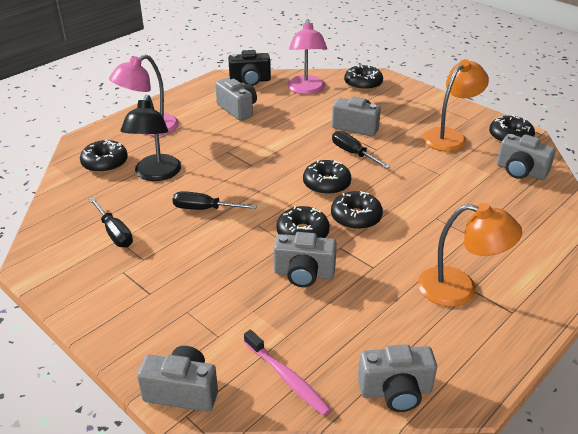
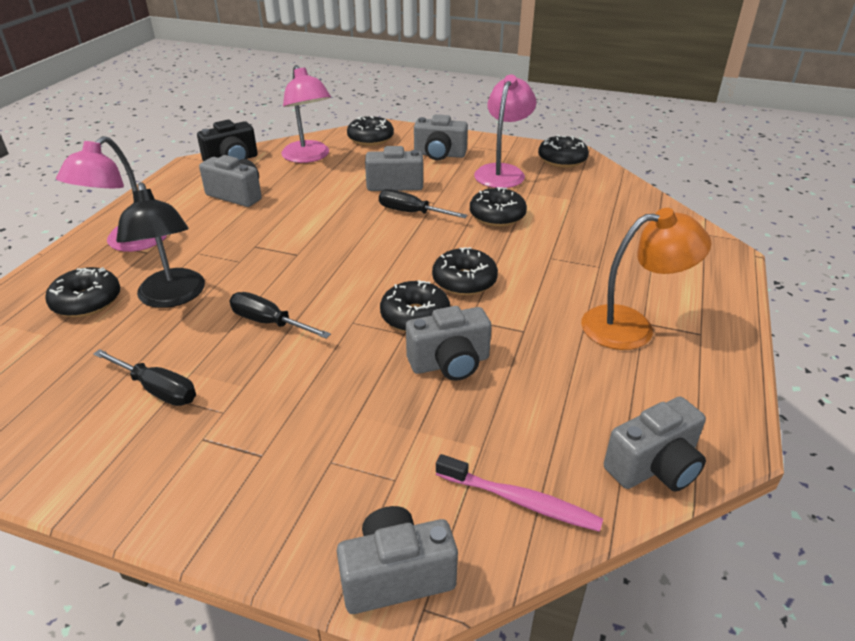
camera: 25 degrees left, 0 degrees up
black screwdriver [172,191,257,210] -> black screwdriver turned 45 degrees clockwise [229,292,331,339]
black donut [303,160,351,195] -> black donut moved to [470,187,527,227]
orange lamp [423,59,489,152] -> pink lamp [474,75,537,188]
grey camera [497,134,556,180] -> grey camera moved to [414,114,468,160]

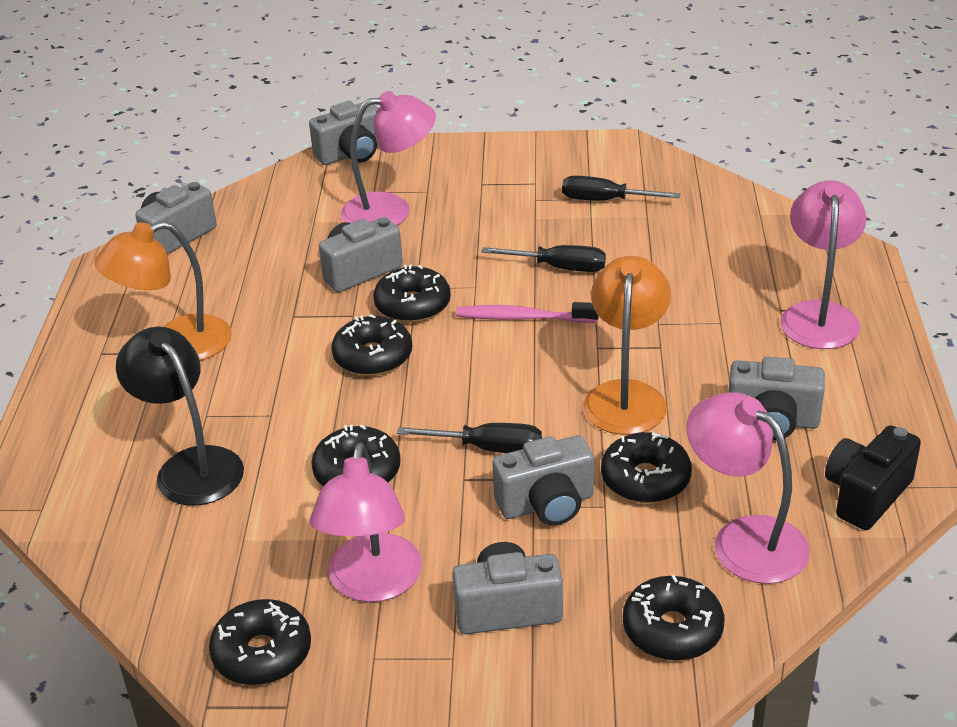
camera: 165 degrees right, 0 degrees up
black donut [45,267,120,317] -> black donut moved to [601,432,692,503]
black lamp [116,182,205,308] -> black lamp moved to [116,327,244,506]
pink toothbrush [436,454,603,532] -> pink toothbrush moved to [456,302,599,323]
none -> pink lamp [341,91,436,226]
none -> orange lamp [583,256,671,435]

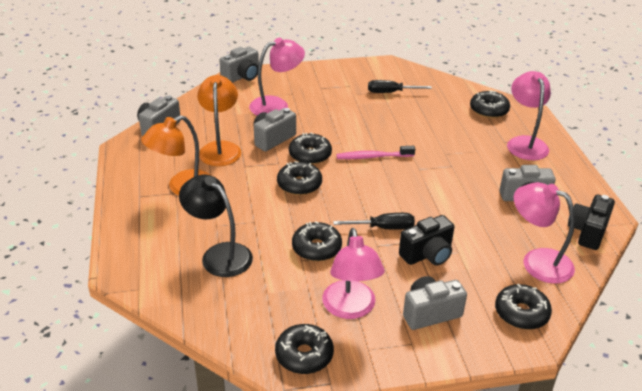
camera: 15 degrees left, 0 degrees up
black screwdriver [481,245,606,272] -> none
grey camera [492,435,594,526] -> black camera [399,215,454,265]
orange lamp [583,256,671,435] -> orange lamp moved to [197,75,241,166]
black donut [601,432,692,503] -> black donut moved to [470,90,510,118]

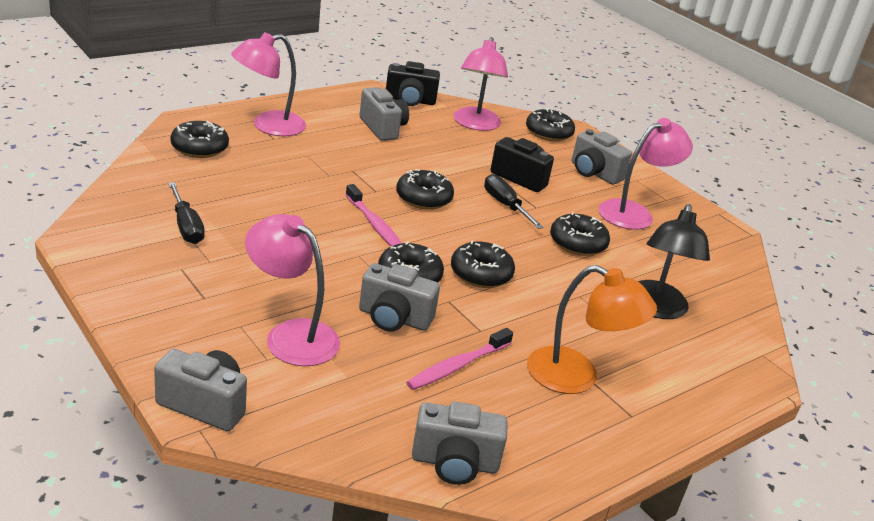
camera: 120 degrees left, 5 degrees down
orange lamp [197,75,241,166] -> pink toothbrush [406,328,513,390]
black donut [275,324,334,374] -> black donut moved to [396,169,454,210]

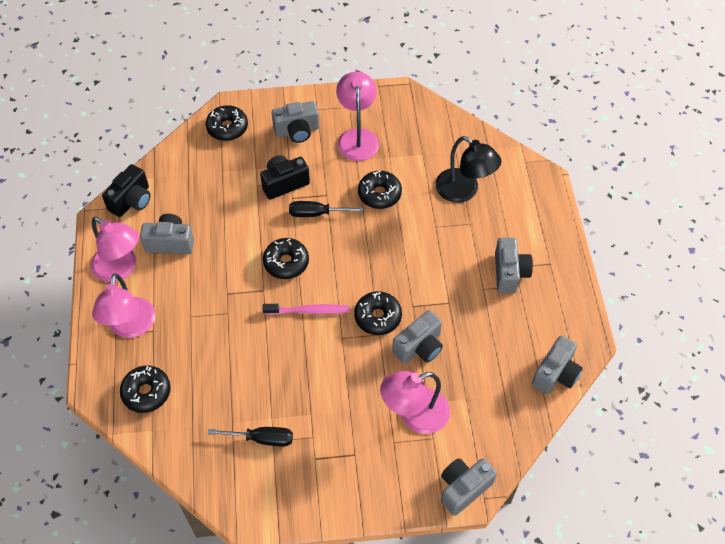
camera: 55 degrees left, 25 degrees up
pink toothbrush [406,328,513,390] -> none
black donut [451,241,515,288] -> none
pink lamp [454,37,508,131] -> pink lamp moved to [91,217,139,282]
orange lamp [527,265,657,394] -> grey camera [495,238,533,293]

